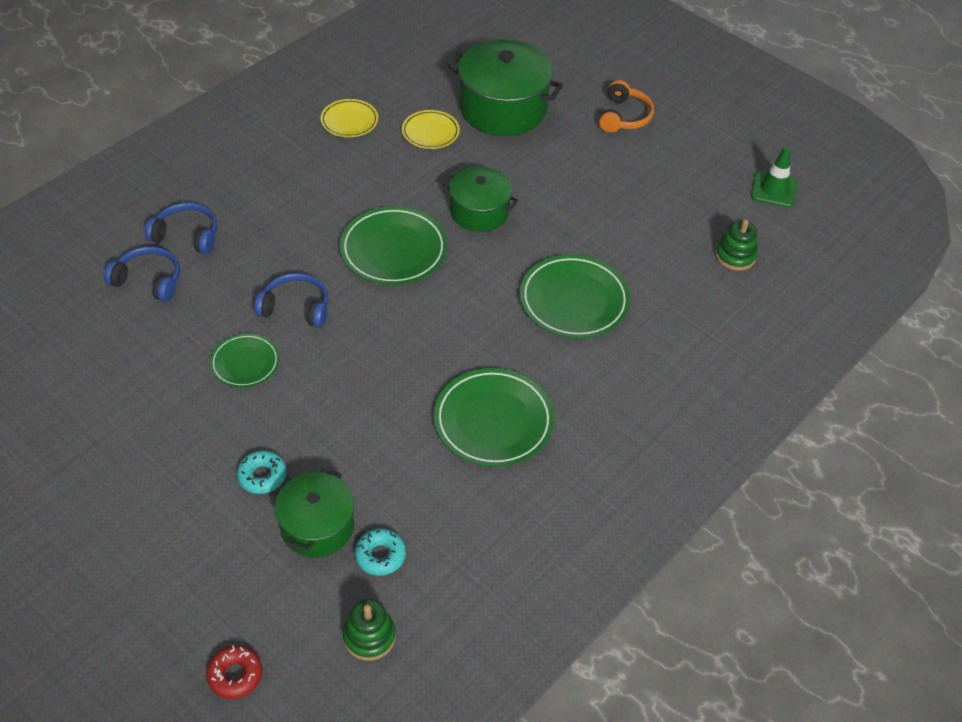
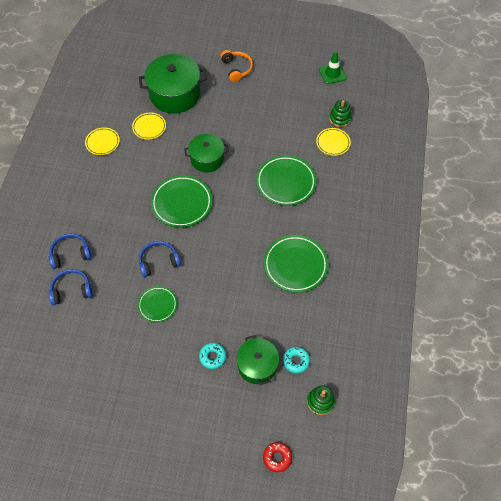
camera: 30 degrees left, 10 degrees up
none -> yellow plate [316,128,351,156]

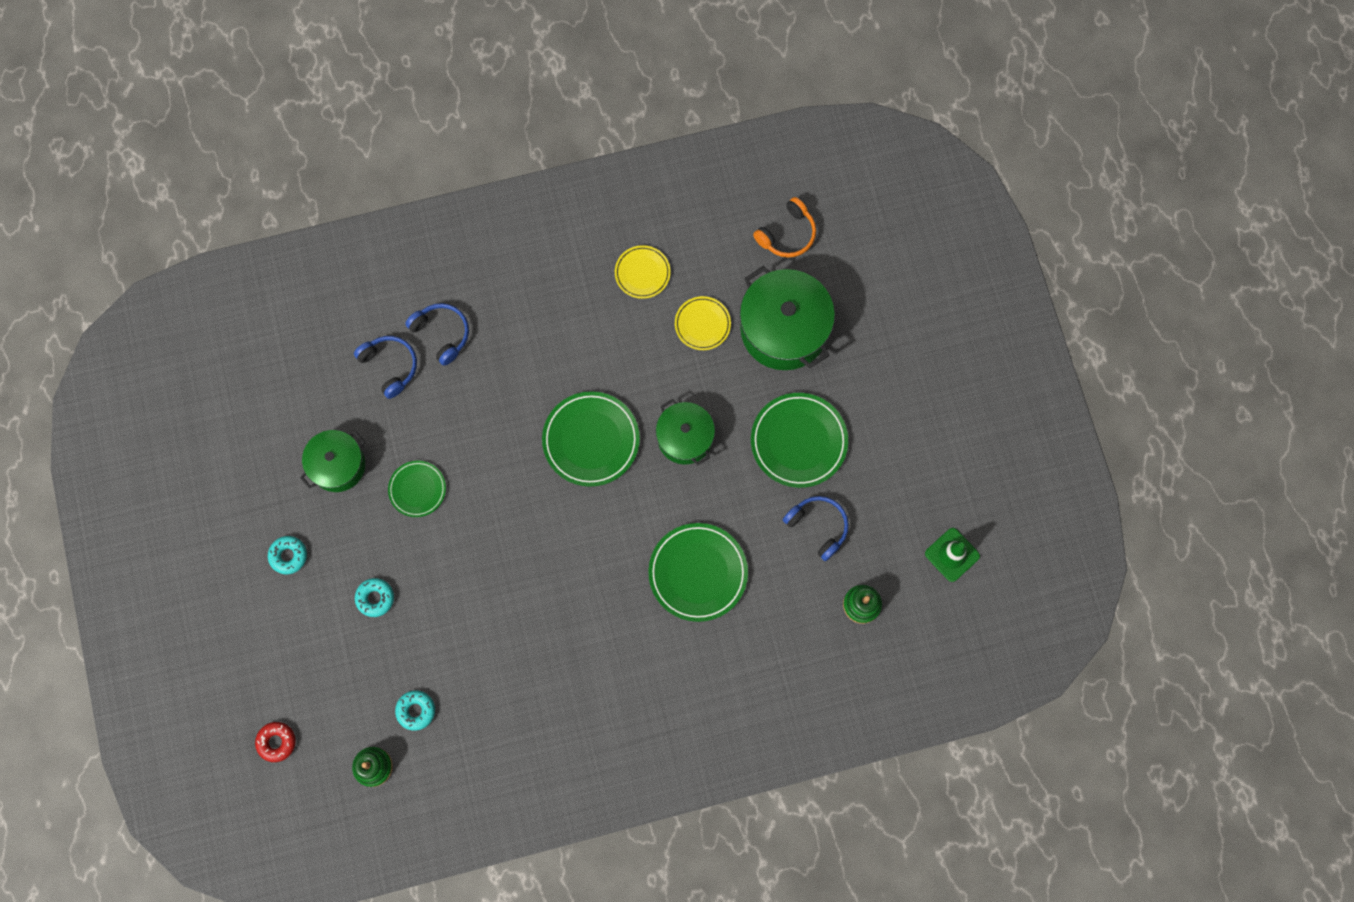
camera: 65 degrees right, 15 degrees up
blue headphones [139,241,181,277] -> blue headphones moved to [783,496,849,561]
orange headphones [220,50,253,82] -> orange headphones moved to [753,197,816,258]
green pot [236,335,279,385] -> green pot moved to [300,430,365,492]
green plate [264,235,328,293] -> green plate moved to [751,393,848,488]
yellow plate [316,128,351,156] -> none
none -> turquoise donut [268,536,307,574]

